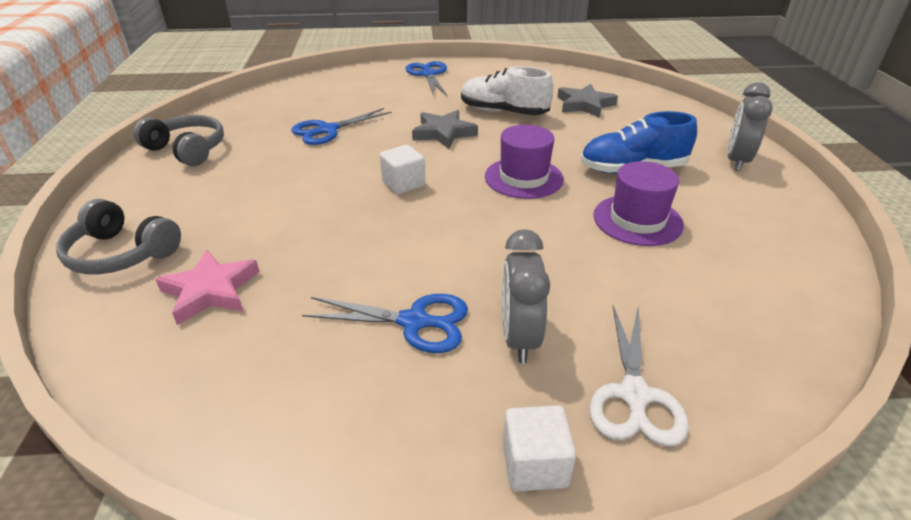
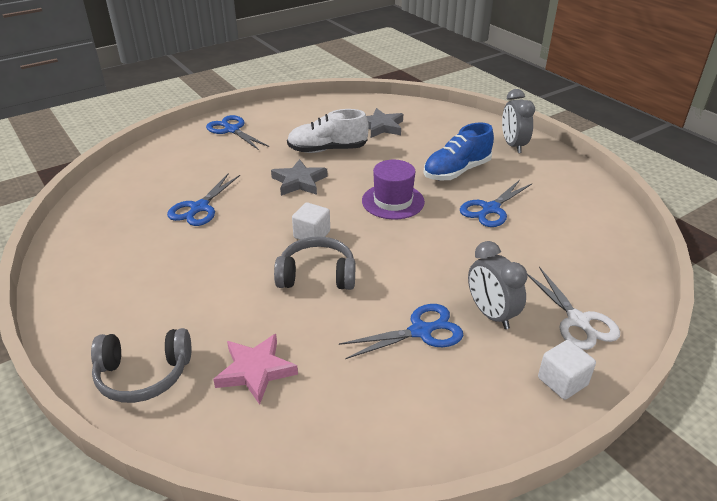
camera: 30 degrees left, 0 degrees up
grey headphones [133,115,224,166] -> grey headphones moved to [274,236,355,290]
purple hat [593,161,684,246] -> blue scissors [460,180,532,227]

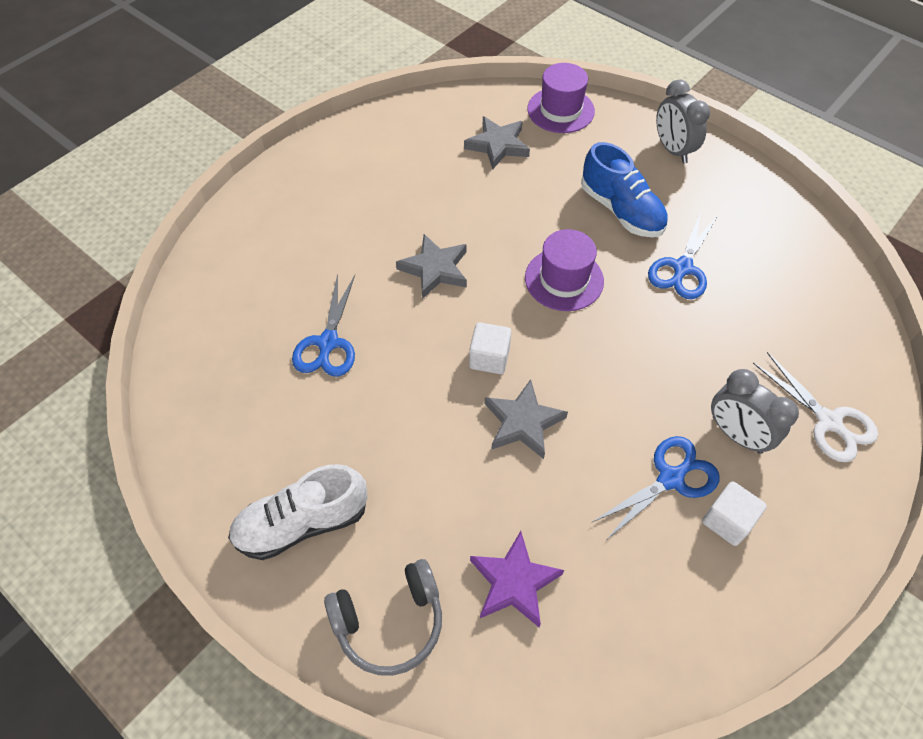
camera: 15 degrees left, 20 degrees up
blue scissors [206,115,269,150] -> none
pink star [213,334,298,405] -> purple star [470,531,564,627]
grey headphones [274,236,355,290] -> grey star [485,379,568,459]
white shoe [287,109,369,153] -> white shoe moved to [228,464,367,560]
blue shoe [423,122,494,181] -> blue shoe turned 75 degrees counterclockwise [581,142,668,237]
white cube [538,340,596,400] -> white cube moved to [702,481,767,546]
none -> purple hat [527,63,595,133]

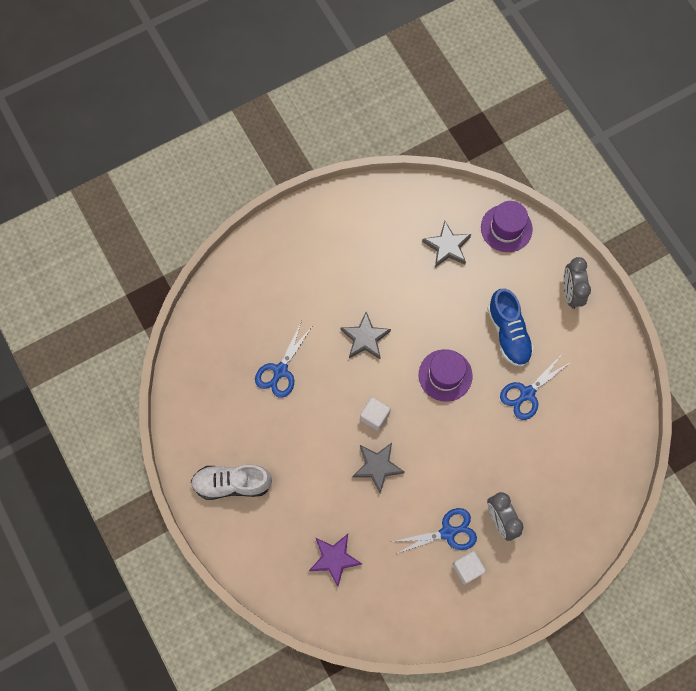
camera: 20 degrees right, 15 degrees up
grey headphones [324,559,442,676] -> none
white scissors [753,352,878,462] -> none

